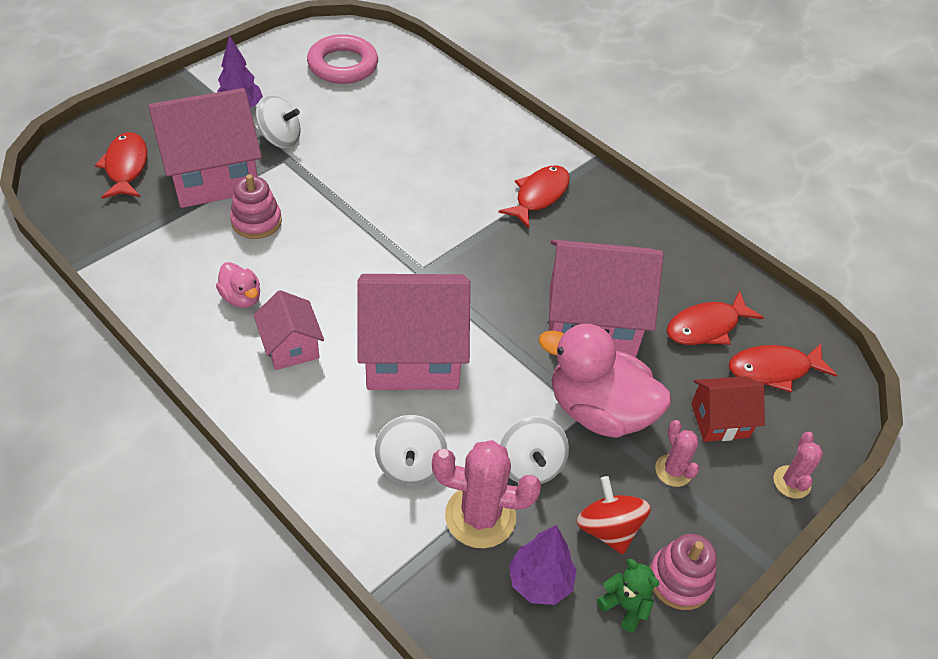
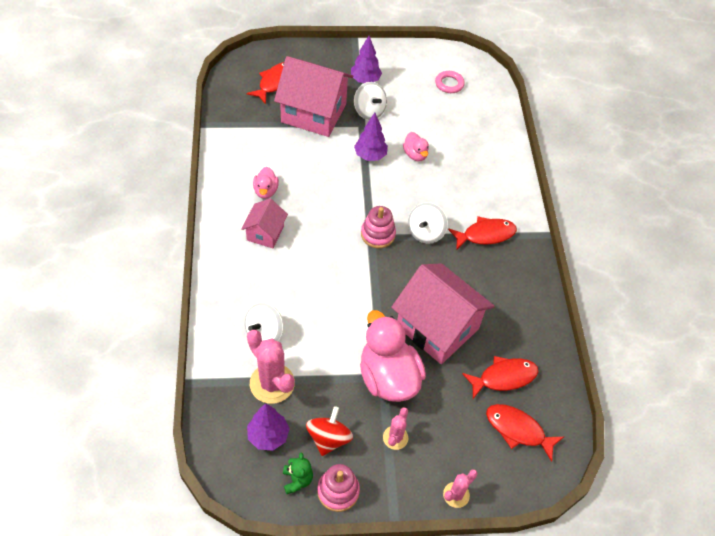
camera: 40 degrees right, 5 degrees up
pink stacking toy [230,174,282,239] -> pink stacking toy moved to [361,206,396,248]
pink ring [307,34,378,84] -> pink ring [435,71,465,93], size x0.58
pink house [357,274,470,390] -> none
white spinning top [499,416,569,484] -> white spinning top moved to [408,202,448,244]
red fish [667,291,764,345] -> red fish turned 150 degrees clockwise [462,356,539,399]
red house [691,376,765,442] -> none
none -> purple tree [354,113,388,161]
none -> pink duck [403,132,429,161]

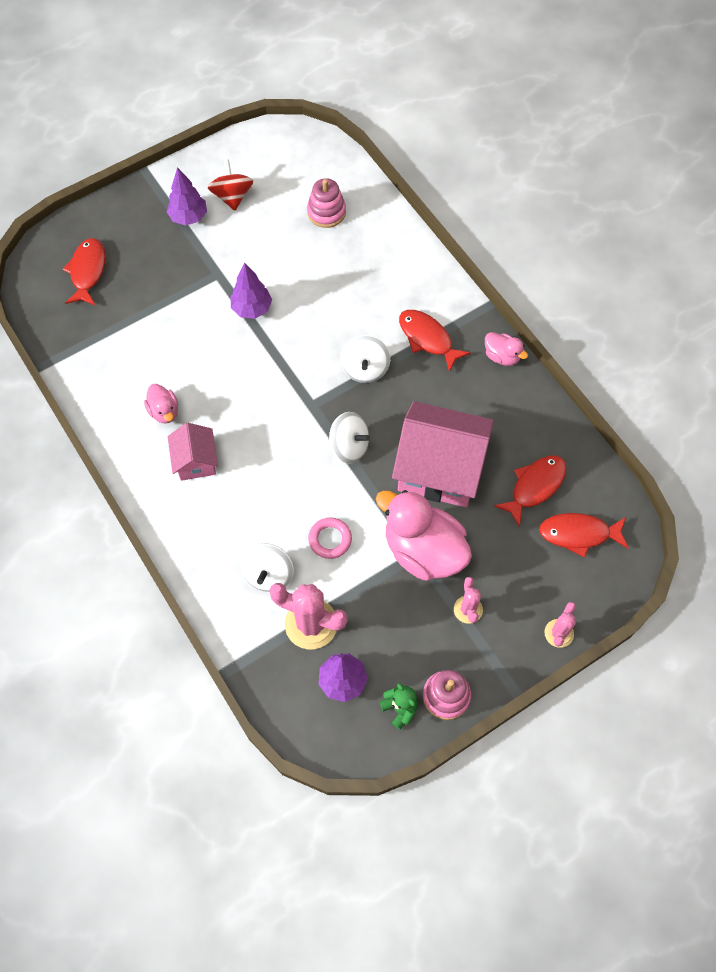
camera: 25 degrees left, 10 degrees up
pink house [274,56,353,137] -> none
red spinning top [306,406,353,456] -> red spinning top moved to [208,160,253,211]
white spinning top [354,82,387,120] -> white spinning top moved to [329,412,370,464]
pink stacking toy [361,206,396,248] -> pink stacking toy moved to [307,178,346,228]
pink duck [403,132,429,161] -> pink duck moved to [485,332,528,366]
pink ring [435,71,465,93] -> pink ring moved to [308,518,352,559]
red fish [448,216,517,250] -> red fish turned 90 degrees counterclockwise [399,310,471,372]

